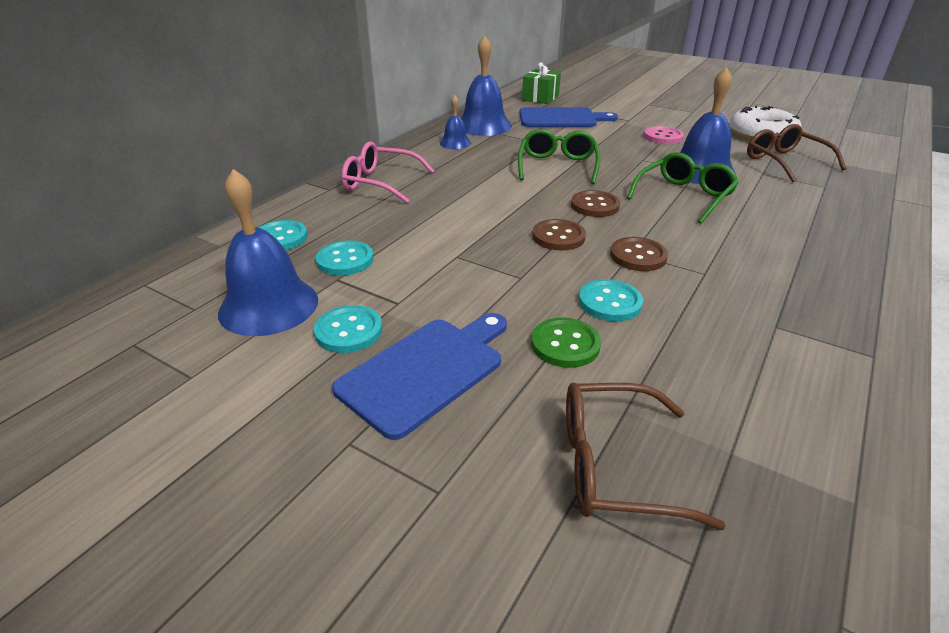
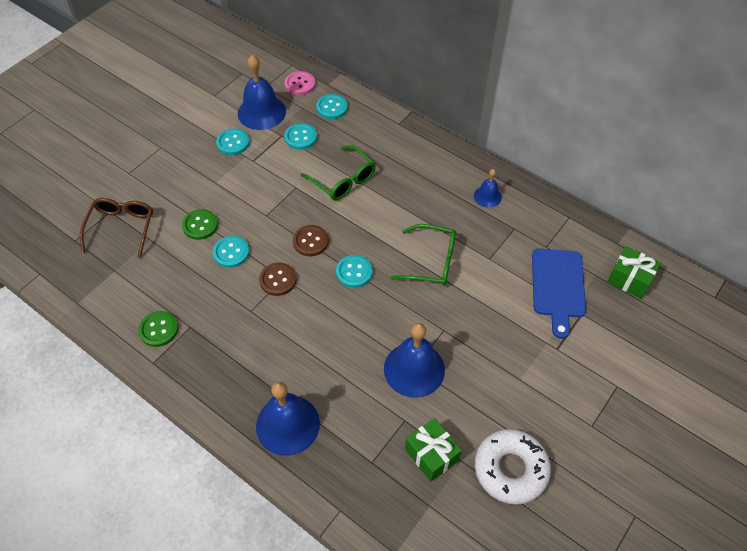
camera: 95 degrees right, 20 degrees up
blue cutting board [332,313,507,440] -> none
pink glasses [341,141,435,203] -> none
blue bell [461,35,512,136] -> blue bell moved to [256,382,320,456]
brown button [571,190,620,217] -> turquoise button [336,255,373,288]
green glasses [627,152,739,223] -> green glasses moved to [301,145,376,200]
pink button [644,126,684,144] -> pink button moved to [284,71,315,95]
brown glasses [747,124,846,183] -> green gift [405,418,462,482]
none -> green button [138,311,178,347]

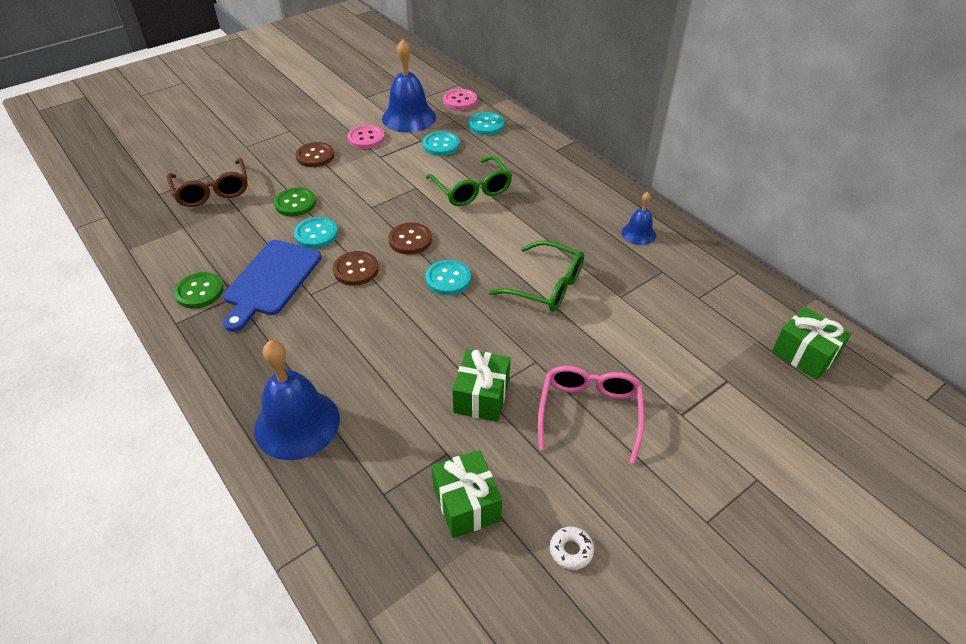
camera: 15 degrees right, 10 degrees down
brown glasses [80,198,153,258] -> brown glasses turned 135 degrees clockwise [167,158,248,207]
turquoise button [216,128,250,155] -> pink button [347,125,385,149]
blue bell [384,323,445,398] -> green gift [452,349,510,422]
white donut [475,429,551,504] -> white donut [550,526,594,570], size x0.40
blue cutting board [532,249,586,339] -> blue cutting board moved to [223,240,322,332]
none -> brown button [296,142,334,167]
none -> pink glasses [538,366,644,464]

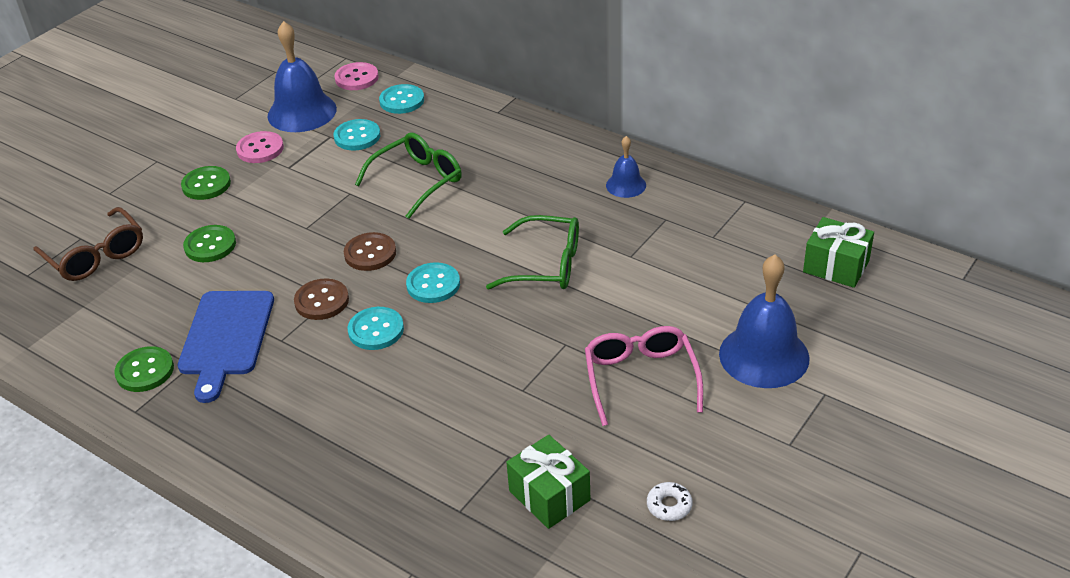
camera: 15 degrees left, 5 degrees down
blue bell [254,340,340,460] -> blue bell moved to [719,254,810,388]
turquoise button [294,217,338,248] -> turquoise button moved to [348,307,404,350]
brown button [296,142,334,167] -> green button [181,166,231,200]
green glasses [426,156,512,206] -> green glasses turned 90 degrees counterclockwise [355,133,462,219]
green gift [452,349,510,422] -> none

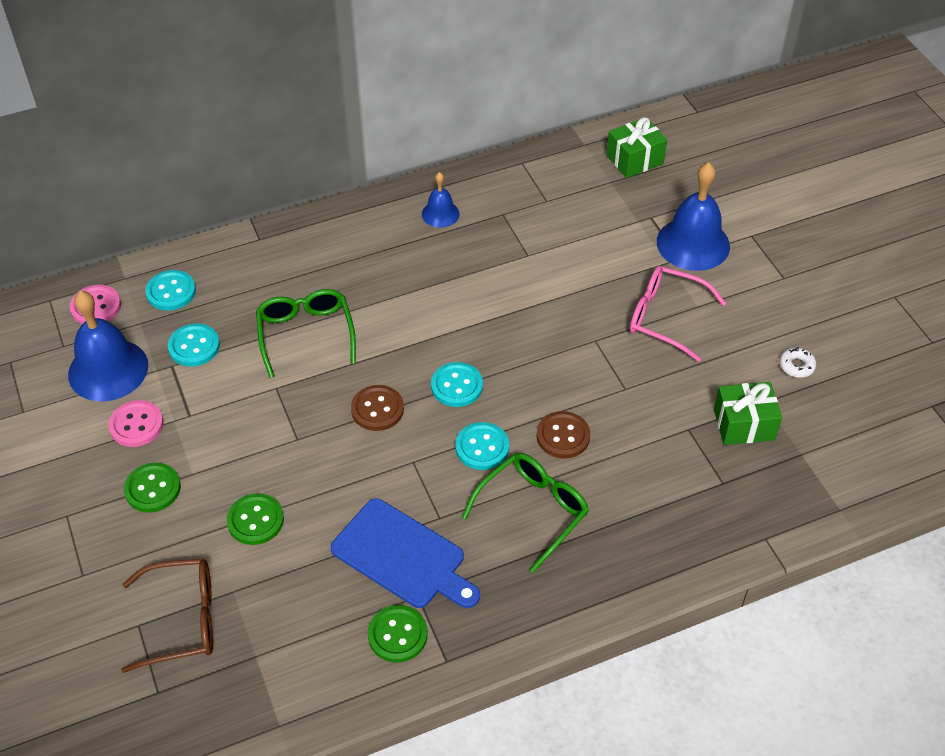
camera: 60 degrees left, 10 degrees up
brown button [294,279,349,320] -> brown button moved to [537,411,590,459]
green glasses [486,215,579,289] -> green glasses moved to [462,453,589,573]

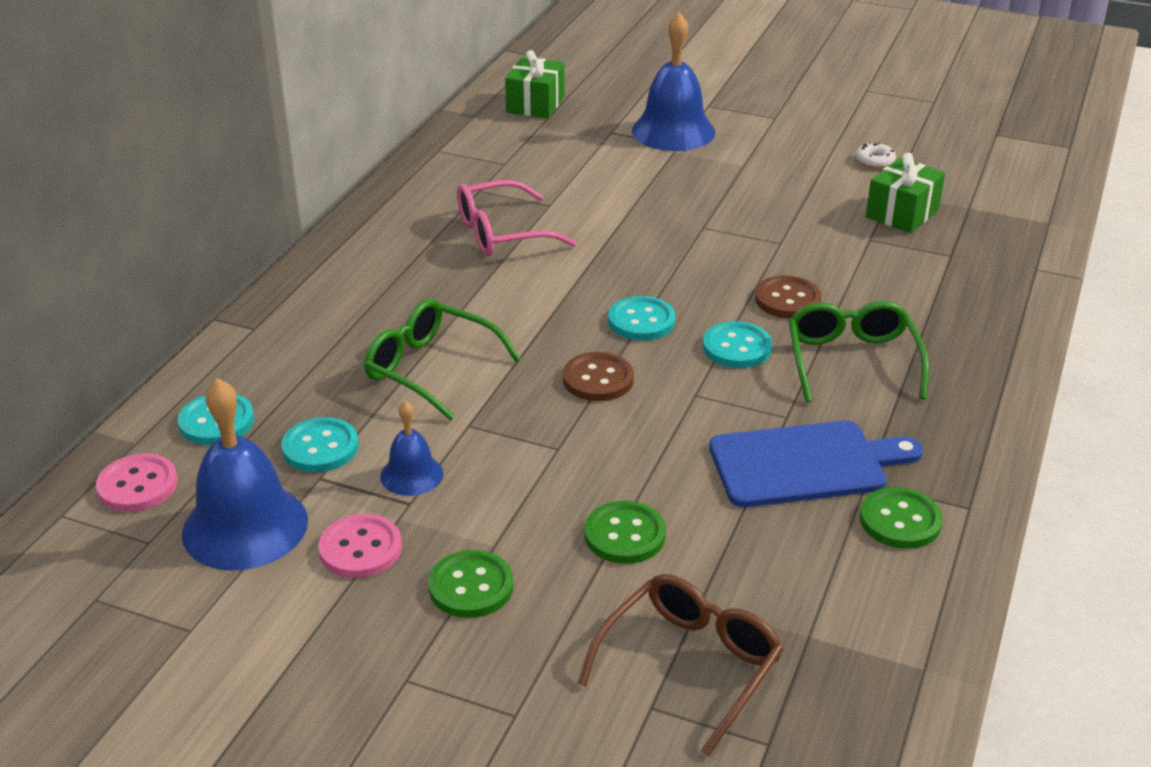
camera: 45 degrees left, 15 degrees down
blue bell [422,172,460,228] -> blue bell moved to [380,401,443,496]
pink glasses [630,266,726,362] -> pink glasses moved to [457,180,577,256]

